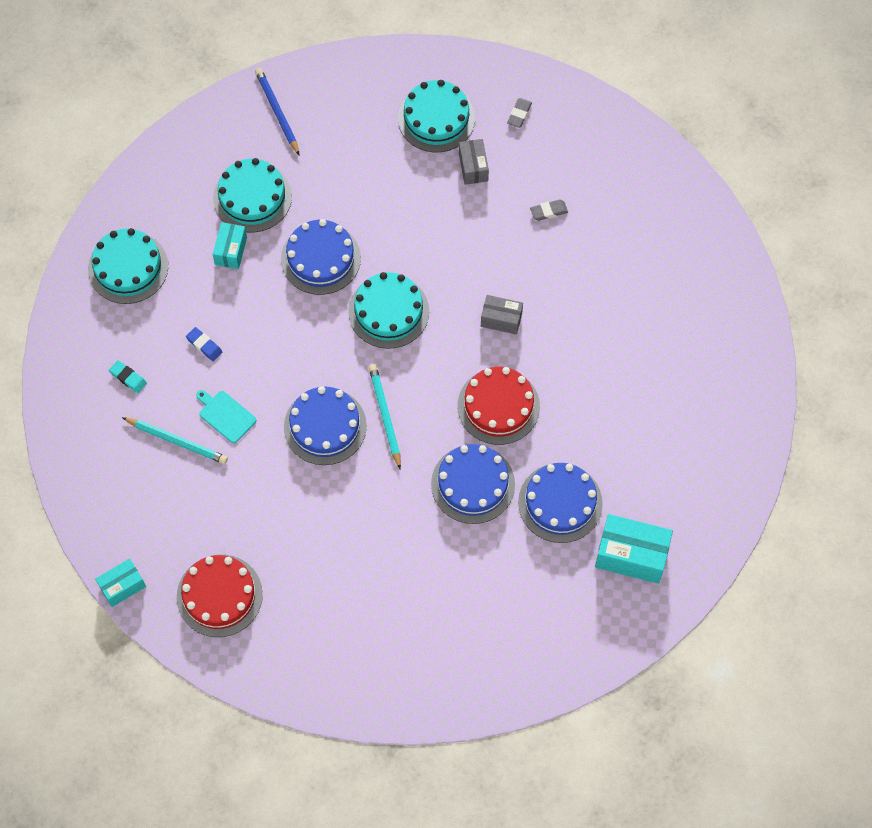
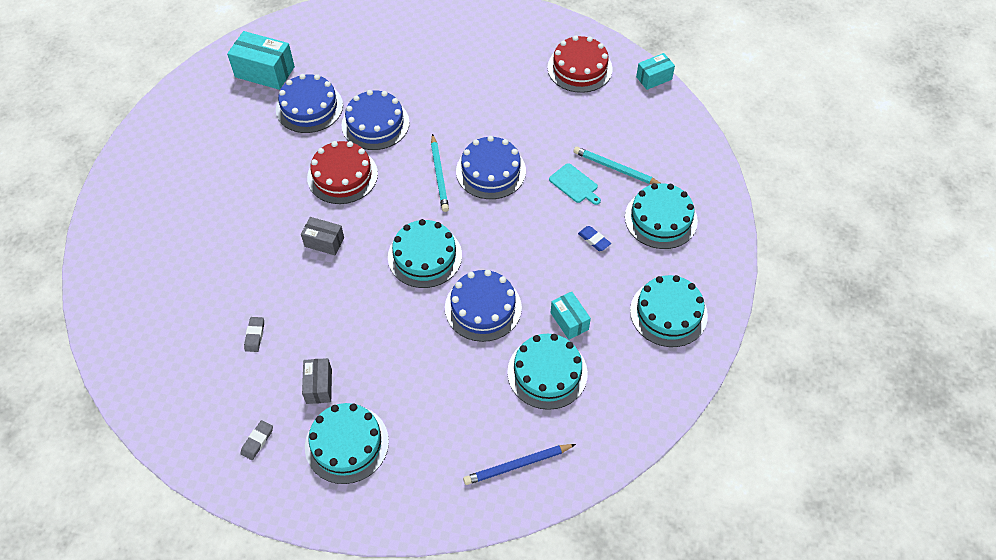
camera: 175 degrees left, 10 degrees down
turquoise eraser [109,360,147,393] -> turquoise cake [625,183,698,249]
turquoise box [213,222,247,269] -> turquoise box turned 45 degrees counterclockwise [551,291,591,340]
blue pencil [255,68,300,156] -> blue pencil turned 90 degrees clockwise [463,444,576,485]
grey eraser [530,200,568,221] -> grey eraser turned 75 degrees counterclockwise [244,317,264,352]

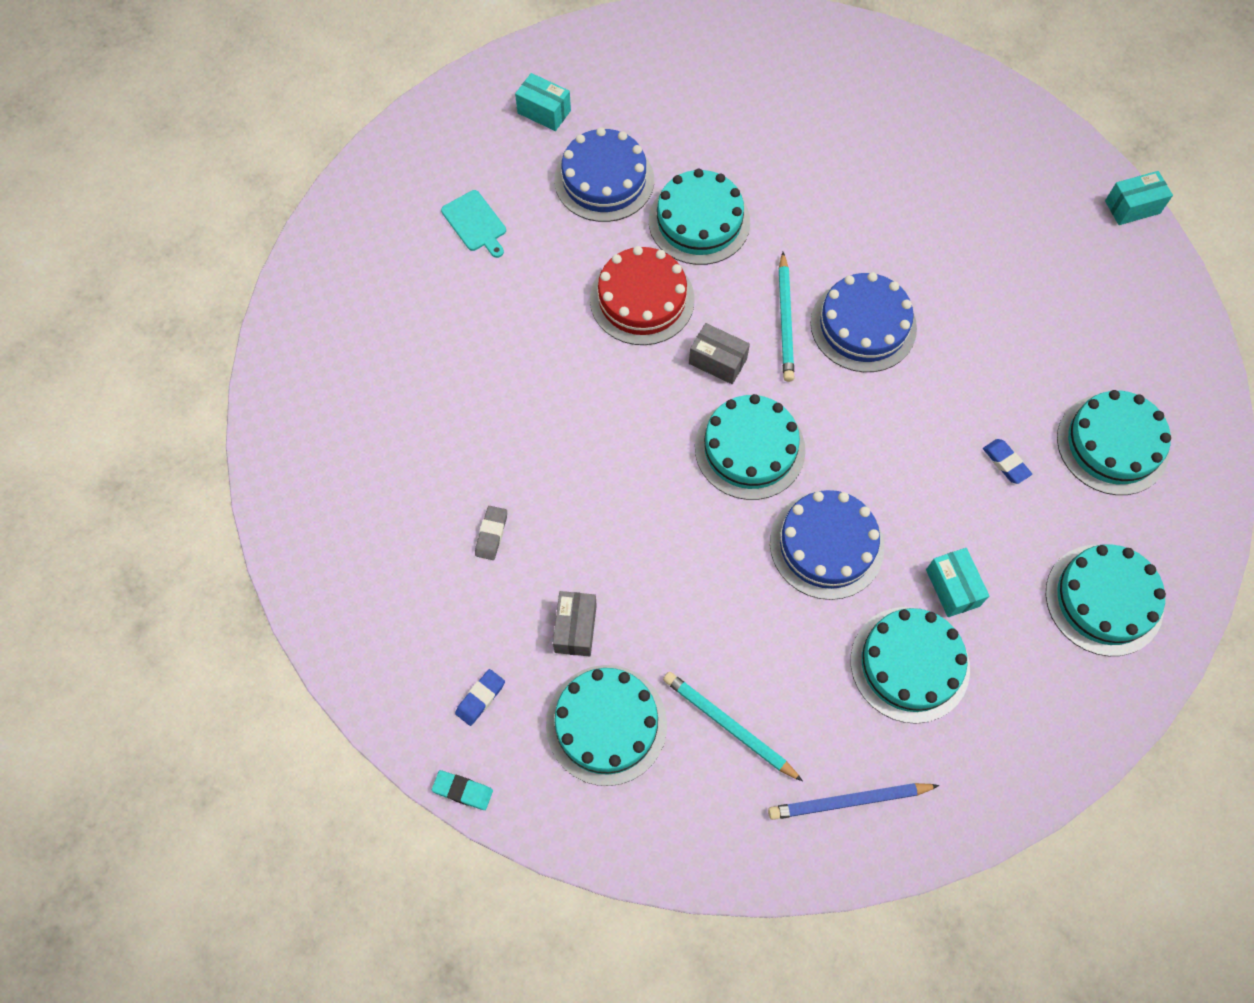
camera: 10 degrees right, 10 degrees up
turquoise box [227,31,295,90] -> turquoise box [515,73,571,131], size x0.60
grey eraser [240,420,273,460] -> blue eraser [455,669,505,726]
grey box [301,217,344,255] -> grey box moved to [689,323,750,384]
blue cake [342,90,410,150] -> turquoise cake [649,169,750,265]
red cake [547,35,613,93] -> none
turquoise cutting board [549,163,601,205] -> turquoise cutting board moved to [441,190,506,258]
turquoise pencil [573,147,660,184] -> turquoise pencil moved to [663,672,803,781]
none -> turquoise eraser [432,770,493,810]

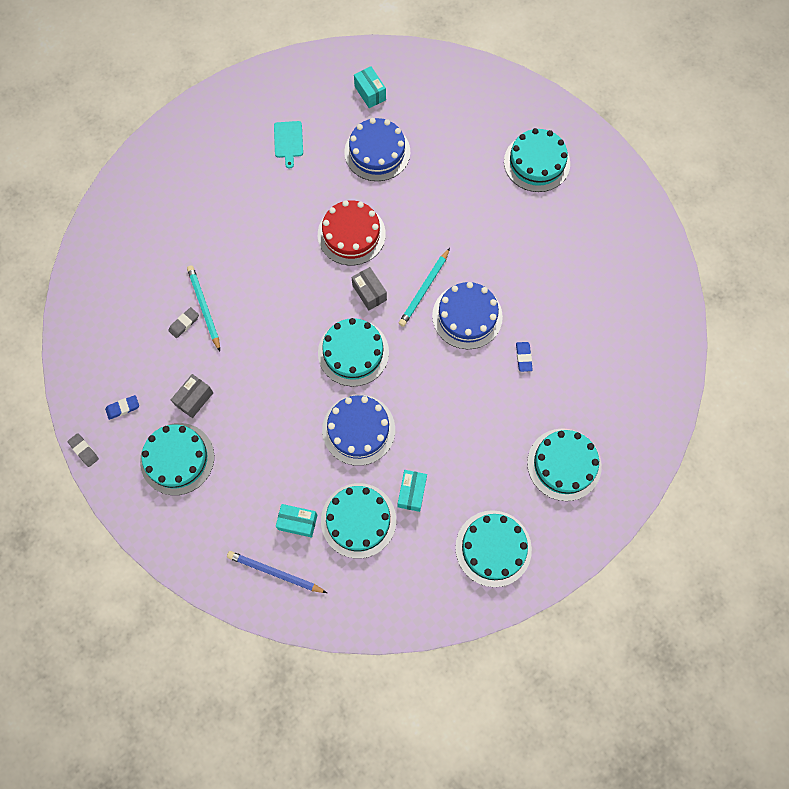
camera: 30 degrees right, 5 degrees up
turquoise eraser [432,770,493,810] -> grey eraser [67,433,99,467]
turquoise cake [649,169,750,265] -> turquoise cake moved to [504,128,570,192]
turquoise pencil [663,672,803,781] -> turquoise pencil moved to [187,265,220,351]
blue eraser [983,439,1032,484] -> blue eraser moved to [516,342,533,372]
turquoise box [1105,171,1173,225] -> turquoise box moved to [276,504,317,538]

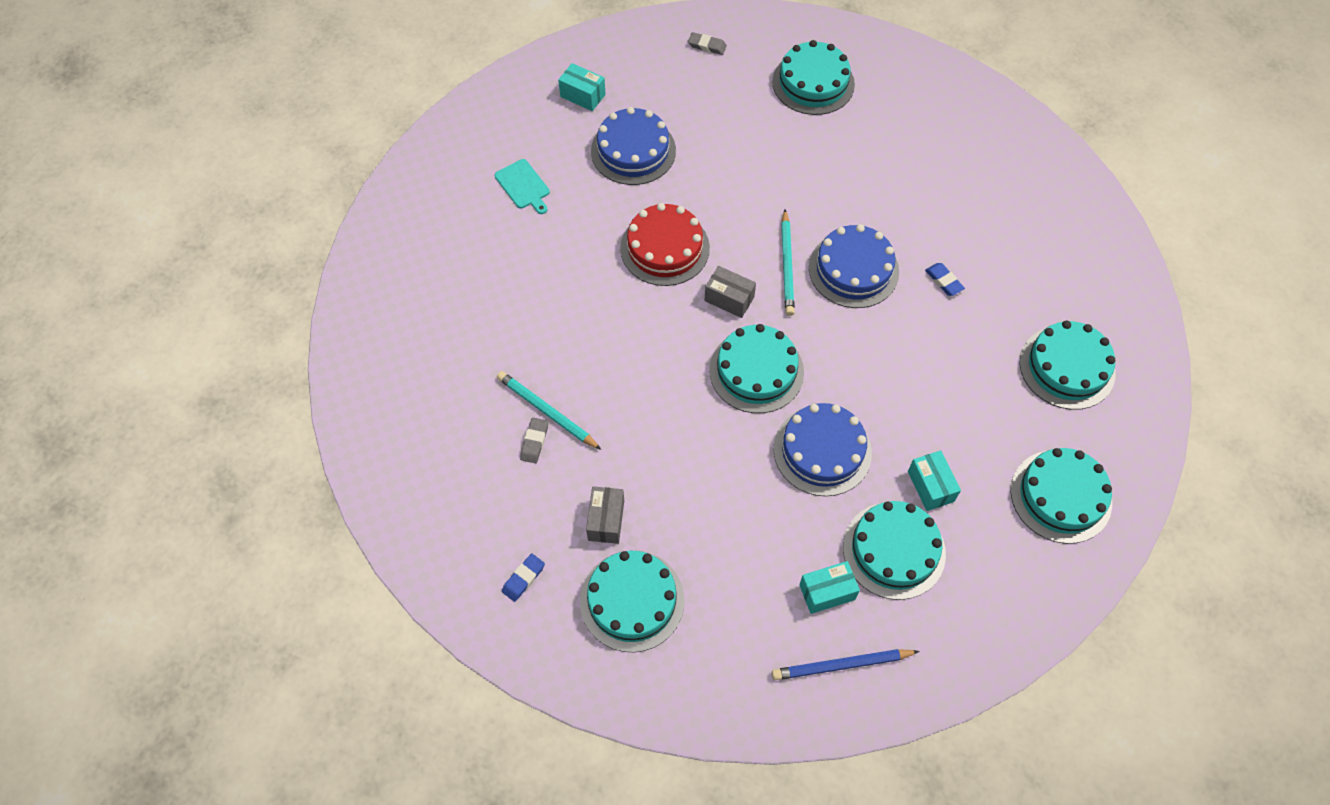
camera: 30 degrees left, 10 degrees down
grey eraser [67,433,99,467] -> grey eraser moved to [688,32,727,55]

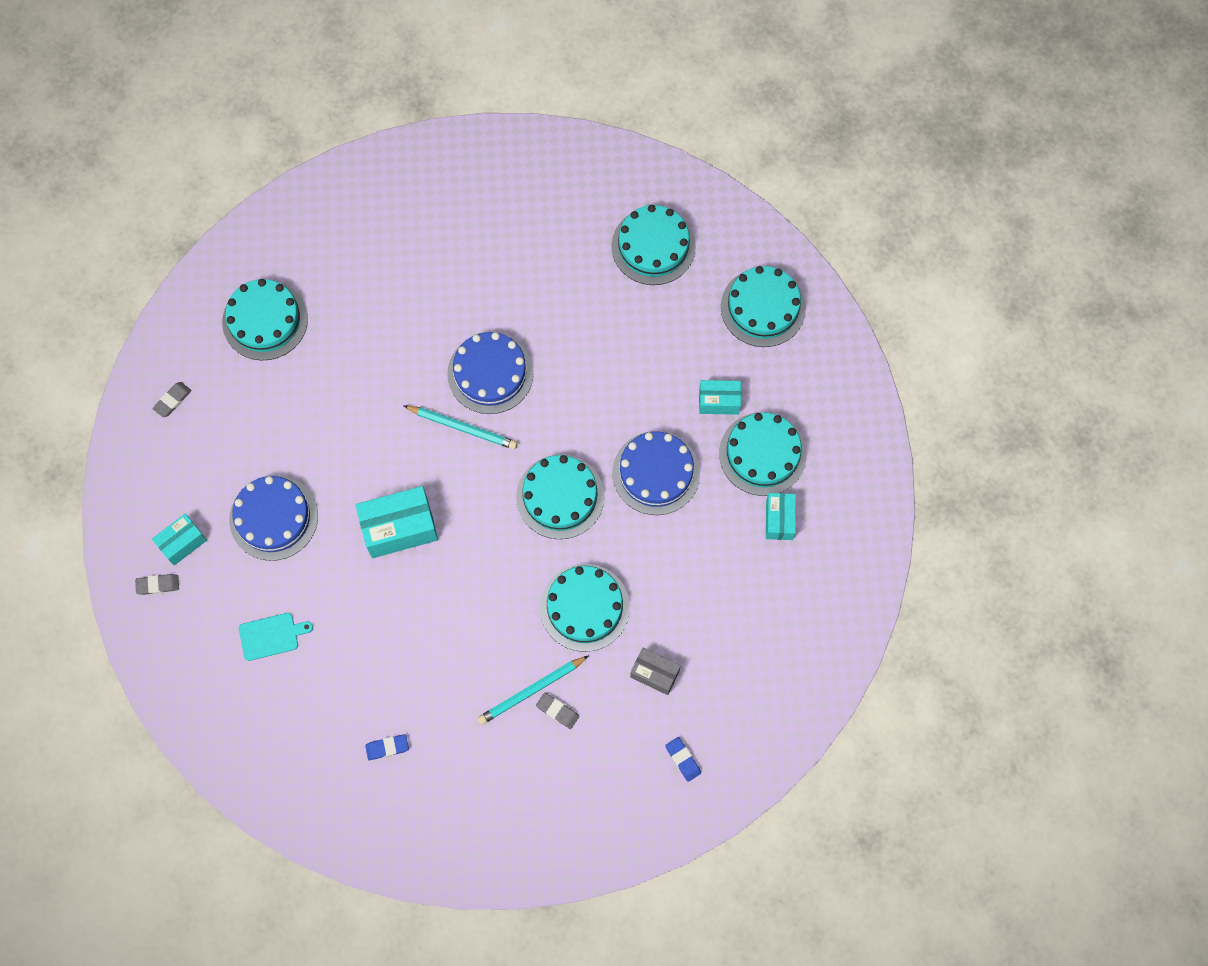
camera: 70 degrees left, 10 degrees up
turquoise cake [580,551,685,652] -> turquoise cake moved to [540,564,630,652]
red cake [620,203,710,286] -> turquoise box [356,486,438,558]
grey box [705,266,756,318] -> none
blue pencil [772,649,920,680] -> none
blue eraser [925,263,965,296] -> blue eraser moved to [365,734,409,760]
none -> grey eraser [135,574,179,595]

